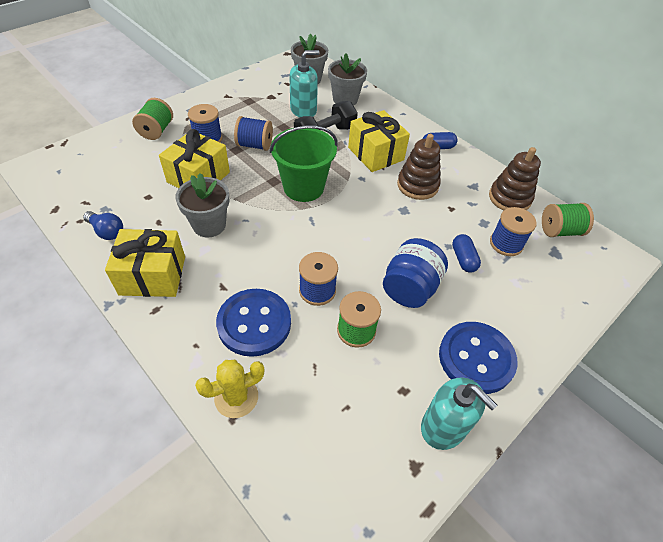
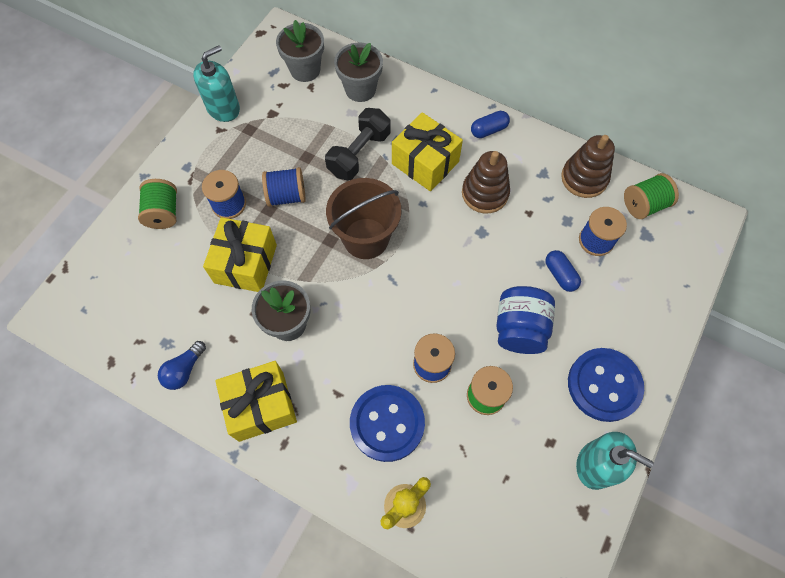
camera: 15 degrees left, 15 degrees up
blue light bulb [83,211,123,240] -> blue light bulb turned 105 degrees clockwise [158,341,206,390]
green bucket [270,125,338,202] -> brown bucket [326,178,401,259]
turquoise soap dispenser [289,50,319,118] -> turquoise soap dispenser moved to [193,46,240,122]

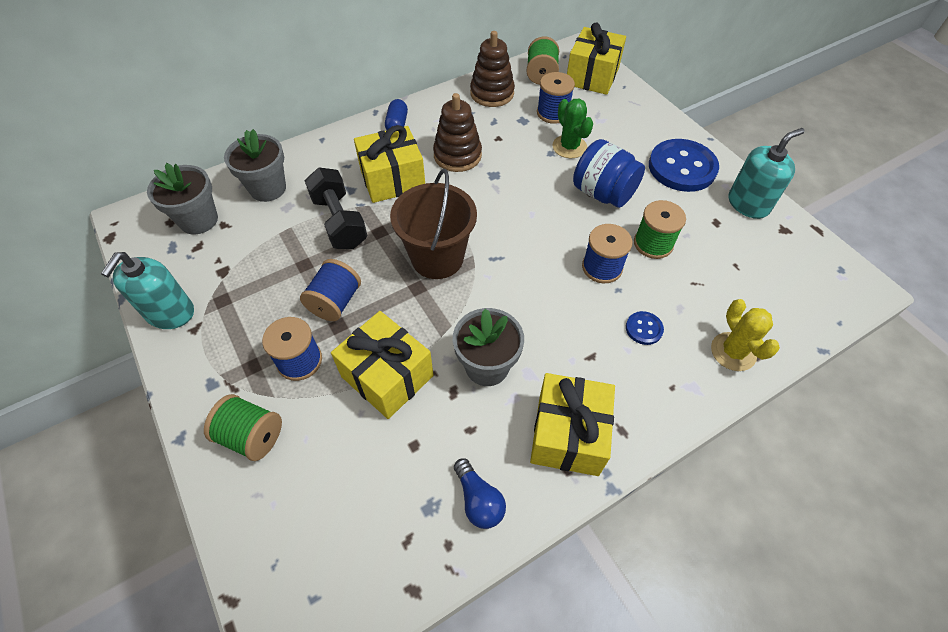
camera: 60 degrees left, 10 degrees down
turquoise soap dispenser [193,46,240,122] -> turquoise soap dispenser turned 150 degrees counterclockwise [101,252,194,329]
blue button [350,385,425,462] -> blue button [626,311,664,345], size x0.45
blue capsule [545,250,581,292] -> green cactus [552,99,593,158]
none -> yellow gift [567,22,626,95]

